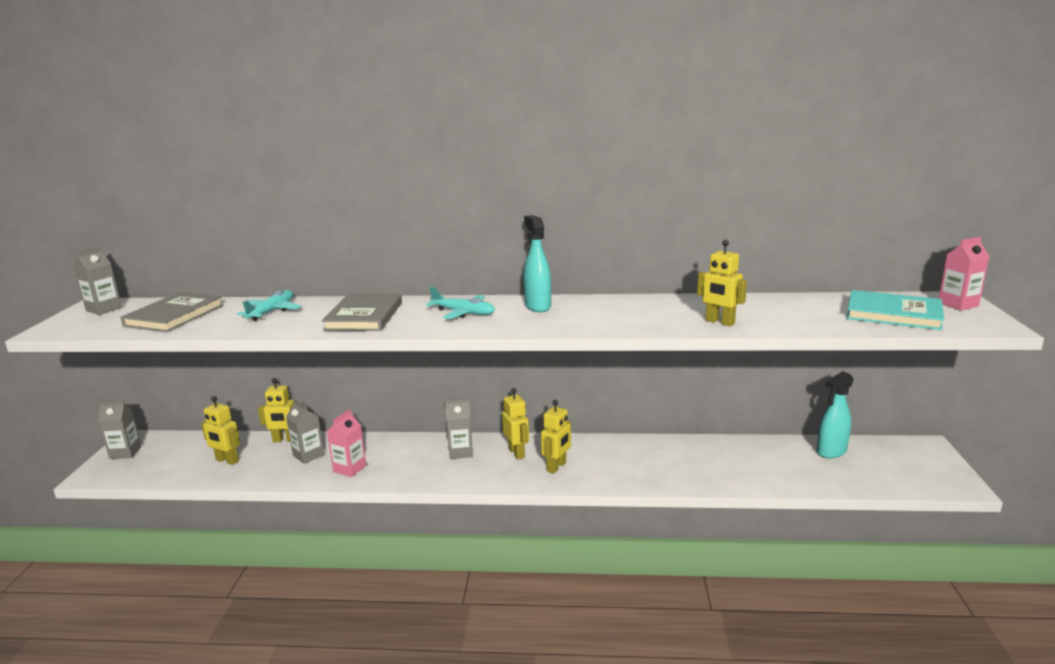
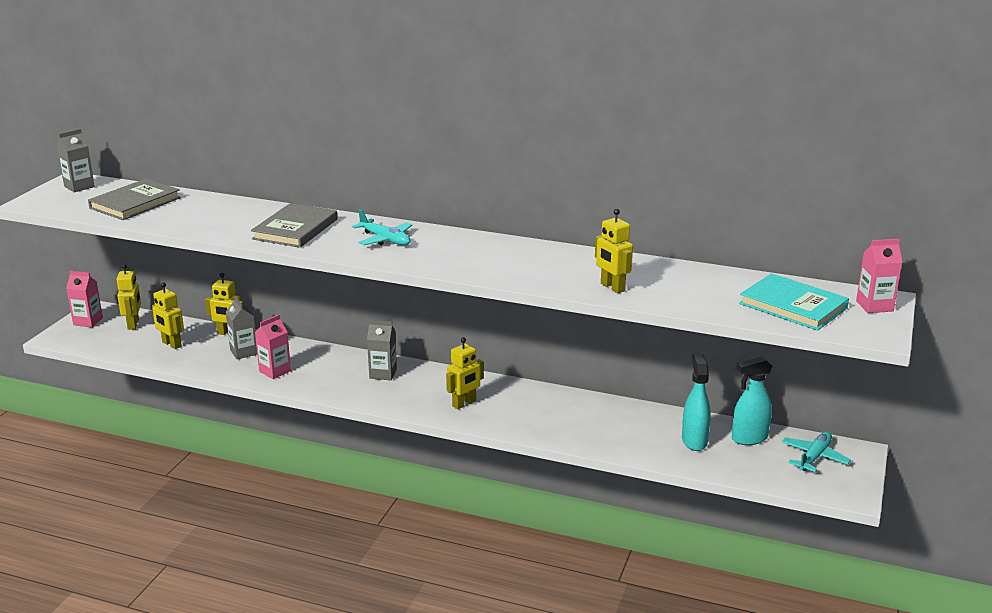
camera: 15 degrees right, 5 degrees up
grey carton [98,400,142,459] -> pink carton [66,271,103,327]
turquoise plane [237,290,302,321] -> turquoise plane moved to [782,432,851,472]
yellow robot [502,388,529,460] -> yellow robot moved to [117,264,141,330]
turquoise spray bottle [523,215,551,312] -> turquoise spray bottle moved to [682,353,711,451]

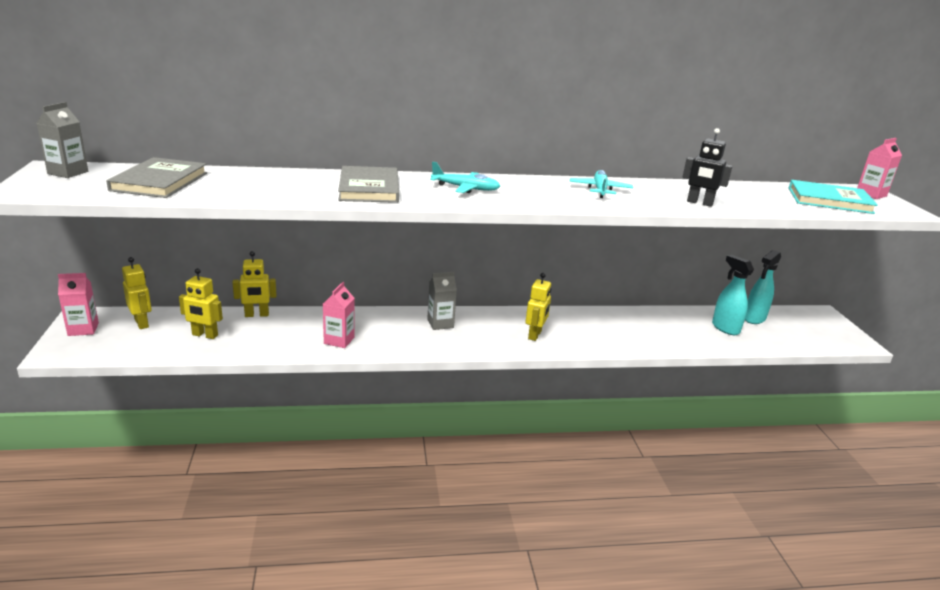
camera: 30 degrees left, 0 degrees up
grey carton [226,296,257,359] -> none
yellow robot [595,209,633,293] -> black robot [682,128,732,207]
turquoise plane [782,432,851,472] -> turquoise plane moved to [570,170,633,198]

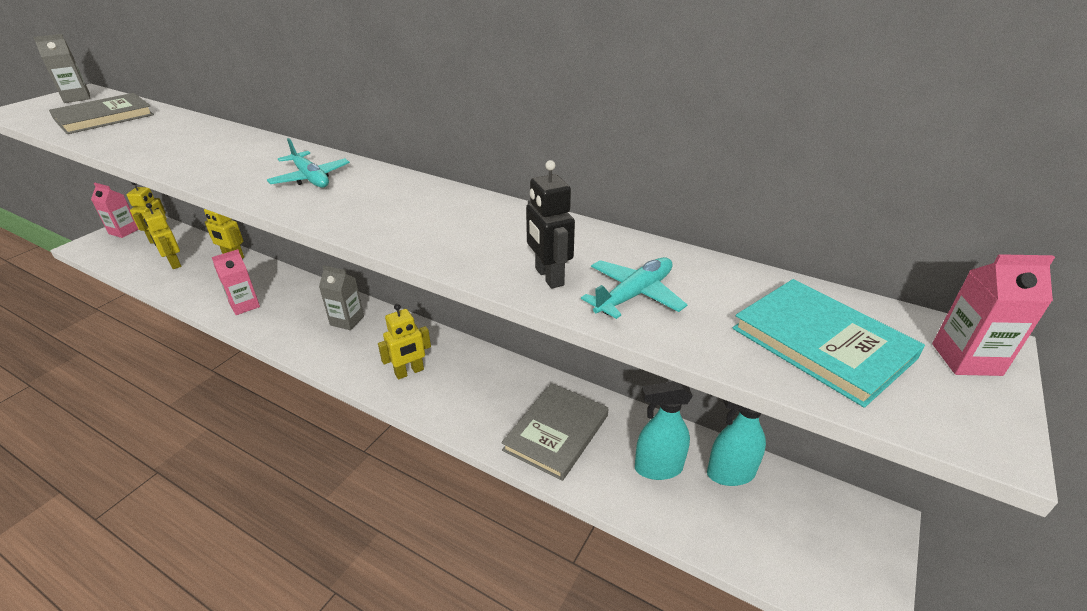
camera: 40 degrees right, 10 degrees up
grey book [338,166,399,203] -> grey book moved to [501,383,608,481]
turquoise plane [570,170,633,198] -> turquoise plane moved to [581,257,687,319]
turquoise spray bottle [712,255,754,335] -> turquoise spray bottle turned 105 degrees counterclockwise [635,381,693,480]

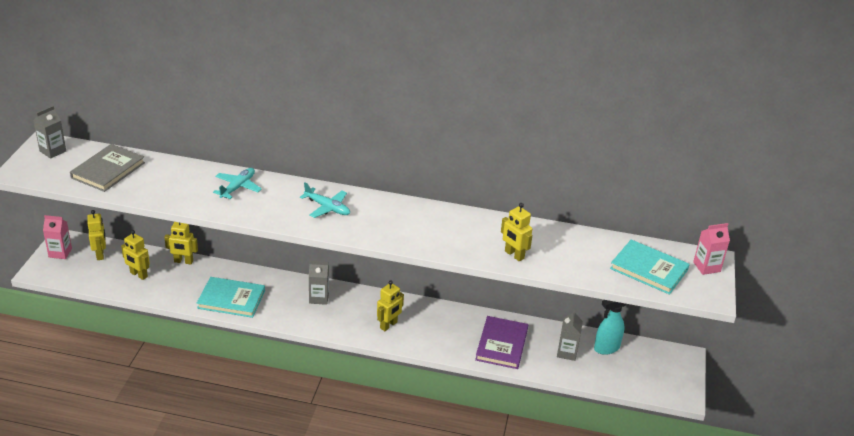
camera: 20 degrees left, 0 degrees up
pink carton [212,249,260,315] -> turquoise book [197,277,265,318]
grey book [501,383,608,481] -> purple book [475,316,528,369]
black robot [526,160,575,289] -> yellow robot [501,203,532,262]
turquoise plane [581,257,687,319] -> turquoise plane moved to [213,168,262,199]
turquoise spray bottle [635,381,693,480] -> grey carton [557,310,583,361]

